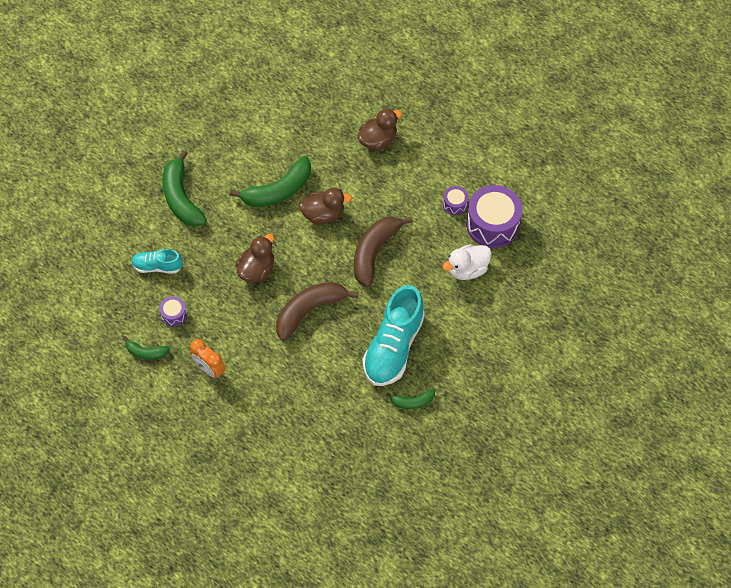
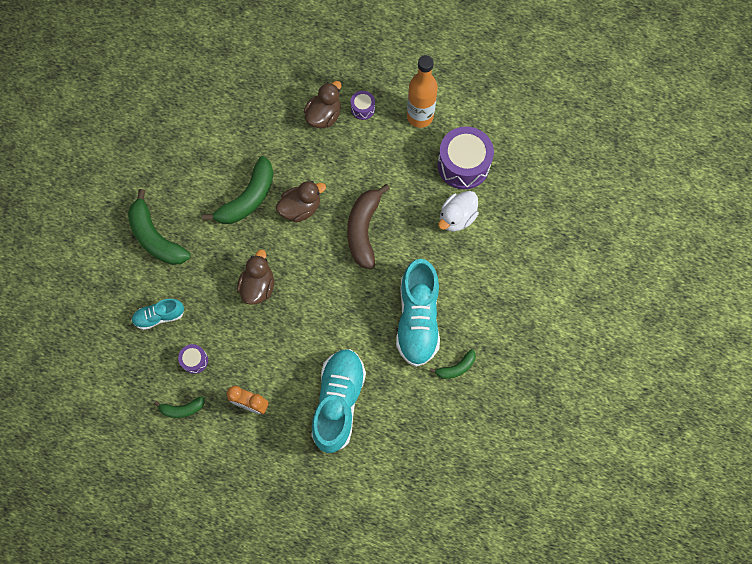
camera: 20 degrees left, 10 degrees up
brown banana [276,282,358,341] -> none
purple drum [443,186,469,215] -> purple drum moved to [351,91,375,120]
none -> turquoise shoe [311,349,366,453]
none -> orange bottle [407,55,438,128]

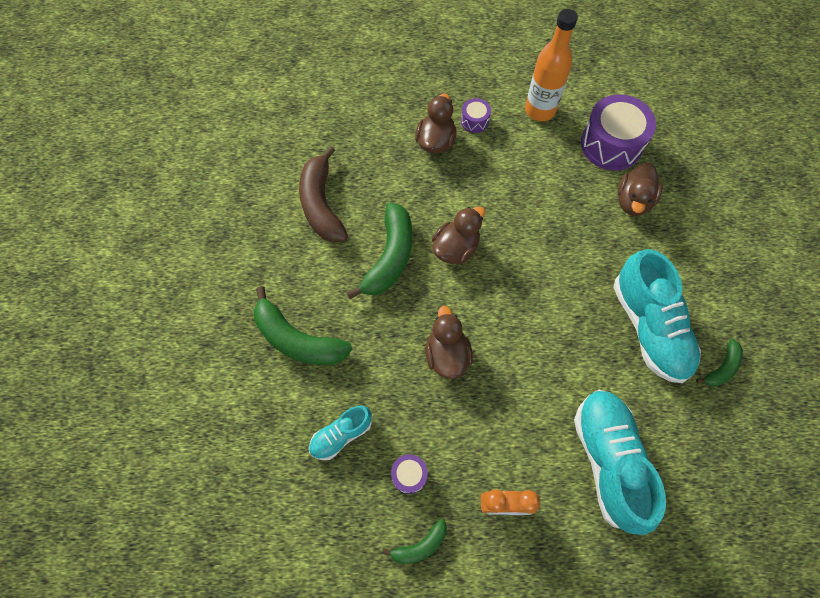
camera: 20 degrees left, 5 degrees down
brown banana [347,184,390,269] -> brown banana moved to [299,146,348,243]
white duck [438,191,479,232] -> brown duck [618,163,663,216]

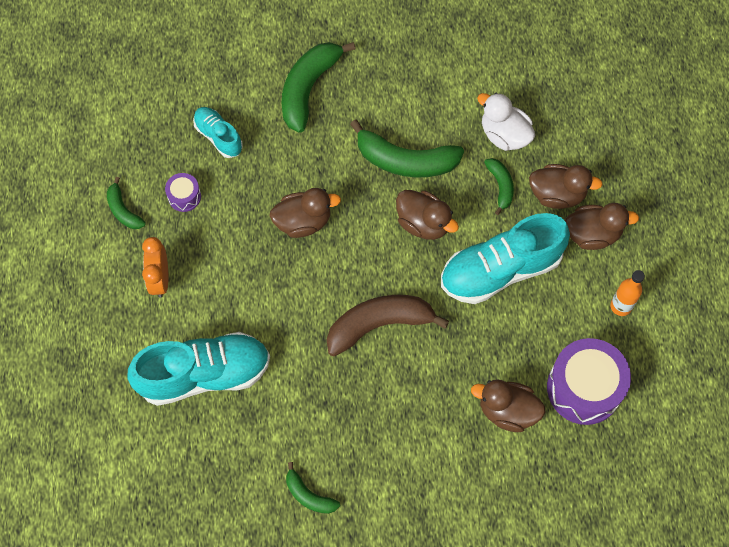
camera: 85 degrees right, 0 degrees up
brown banana [299,146,348,243] -> brown banana moved to [327,295,449,356]
purple drum [461,98,491,133] -> brown duck [565,203,639,250]
orange bottle [525,9,578,121] -> orange bottle [610,270,645,316], size x0.58
turquoise shoe [613,249,701,383] -> turquoise shoe moved to [441,213,570,304]
none -> white duck [477,93,535,151]
none -> green banana [484,158,514,215]

